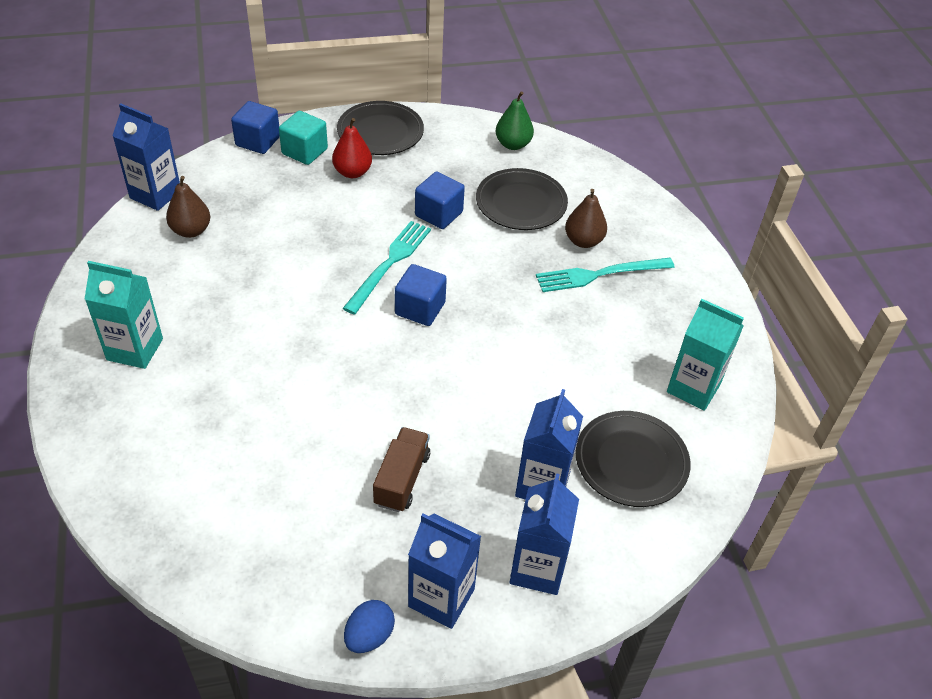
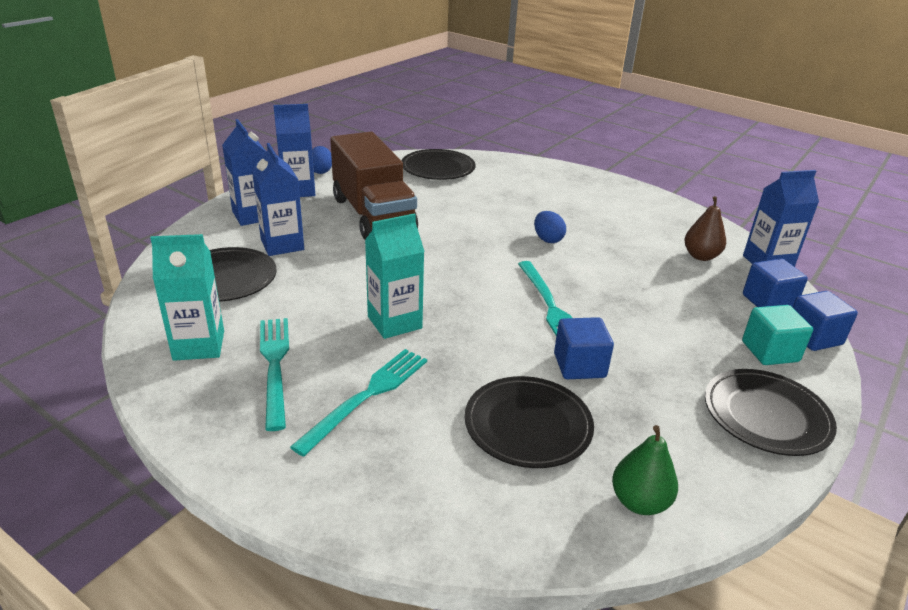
camera: 140 degrees right, 15 degrees down
turquoise carton [85,261,163,369] -> turquoise carton moved to [365,213,425,339]
red pear [332,118,372,178] -> none
brown truck [373,427,430,512] -> brown truck [330,132,418,240], size x2.05
blue cube [395,264,447,326] -> blue cube moved to [743,259,808,307]
brown pear [565,189,607,248] -> none
none -> turquoise fork [260,318,289,431]
none -> black plate [402,149,476,180]
none -> blue egg [534,211,566,243]

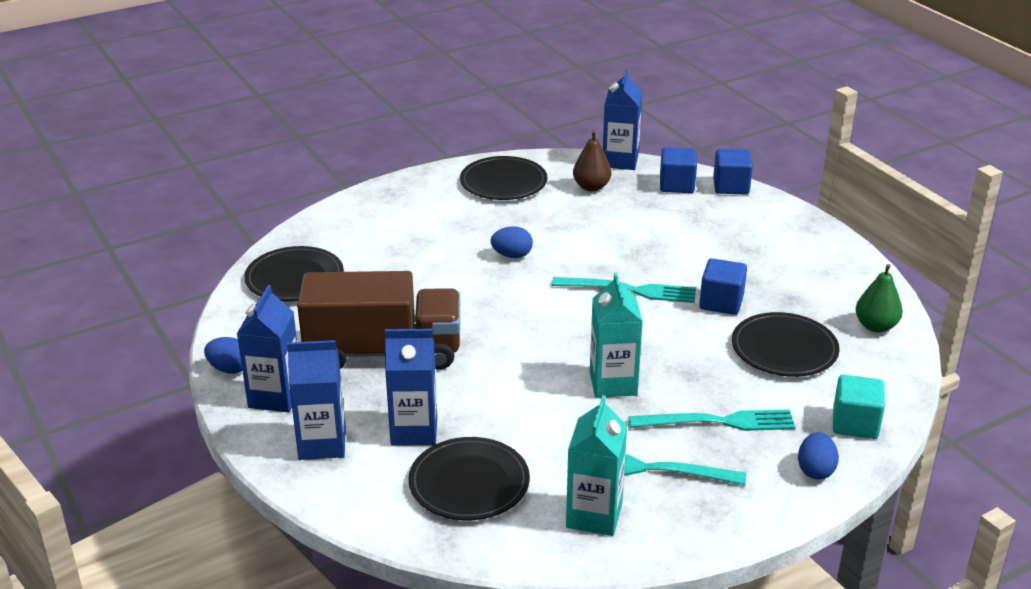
camera: 65 degrees left, 0 degrees up
turquoise fork [290,349,427,457] -> turquoise fork turned 120 degrees clockwise [628,409,796,431]
black plate [705,369,837,456] -> black plate moved to [460,156,548,200]
turquoise cube [742,305,813,365] -> turquoise cube moved to [833,375,885,439]
none -> blue egg [798,432,839,480]

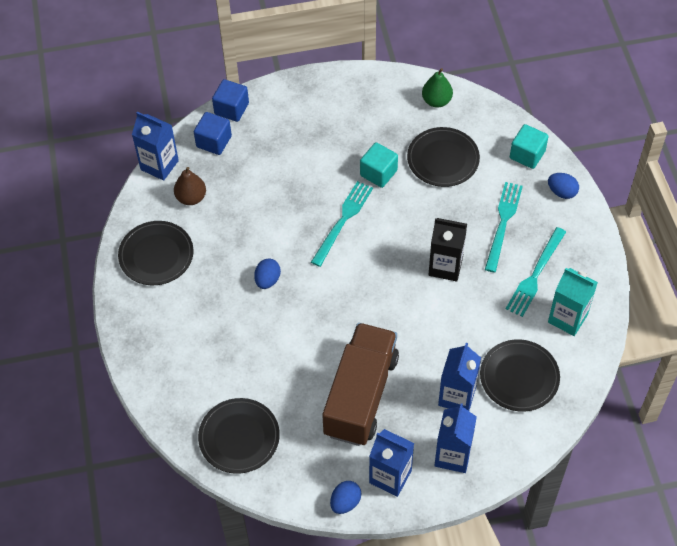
camera: 70 degrees left, 25 degrees up
turquoise carton [590,272,643,398] -> black carton [429,218,467,282]
blue cube [699,258,747,315] -> turquoise cube [360,142,398,188]

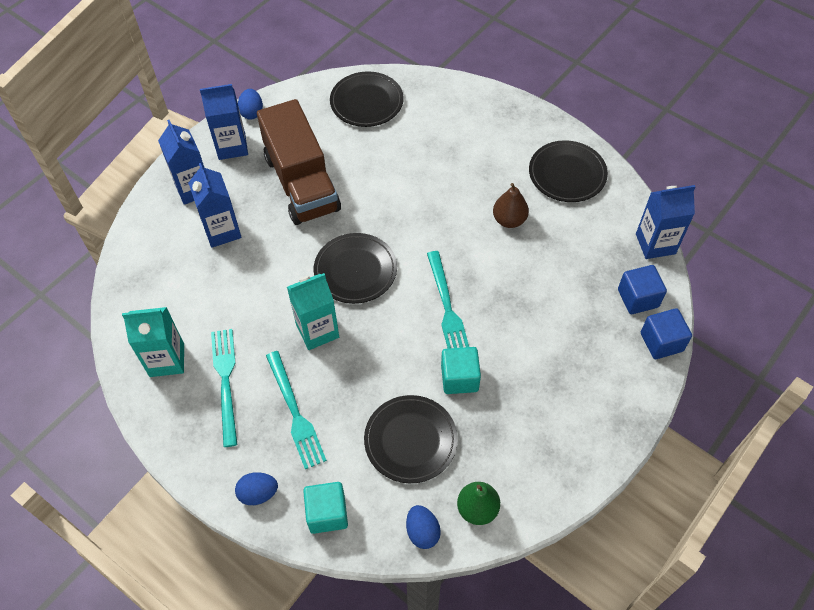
camera: 140 degrees right, 0 degrees up
brown pear [174,167,206,205] -> brown pear moved to [493,183,529,228]
blue egg [254,259,281,289] -> blue egg moved to [406,505,441,549]
black carton [429,218,467,282] -> turquoise carton [287,273,339,350]
black plate [480,339,560,412] -> black plate moved to [314,233,397,304]

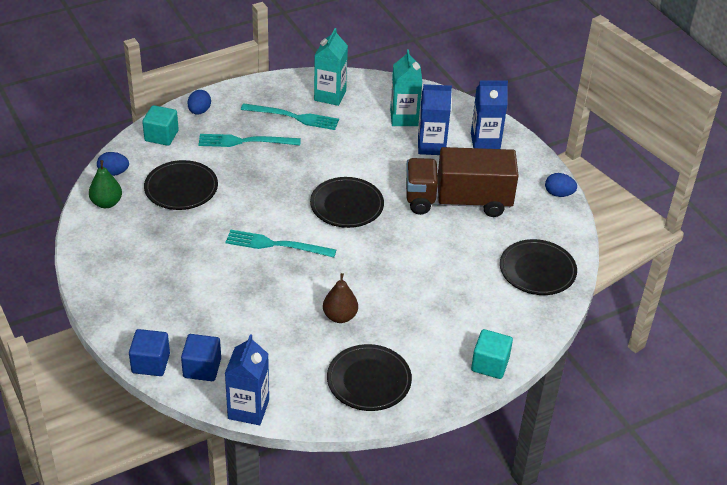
camera: 110 degrees right, 15 degrees down
blue carton [200,84,248,160] -> none
turquoise carton [287,273,339,350] -> turquoise carton moved to [390,49,422,126]
turquoise cube [441,347,481,394] -> turquoise cube moved to [471,329,513,379]

